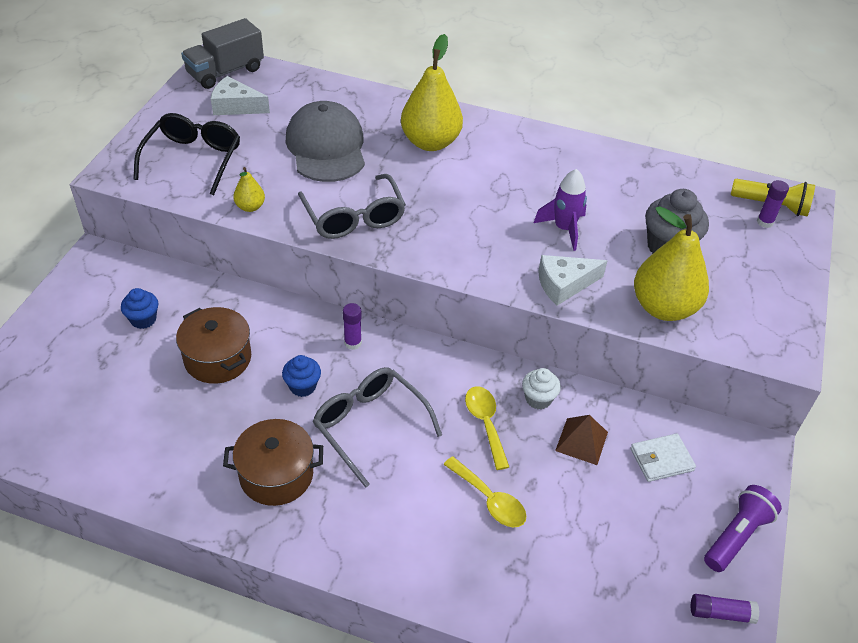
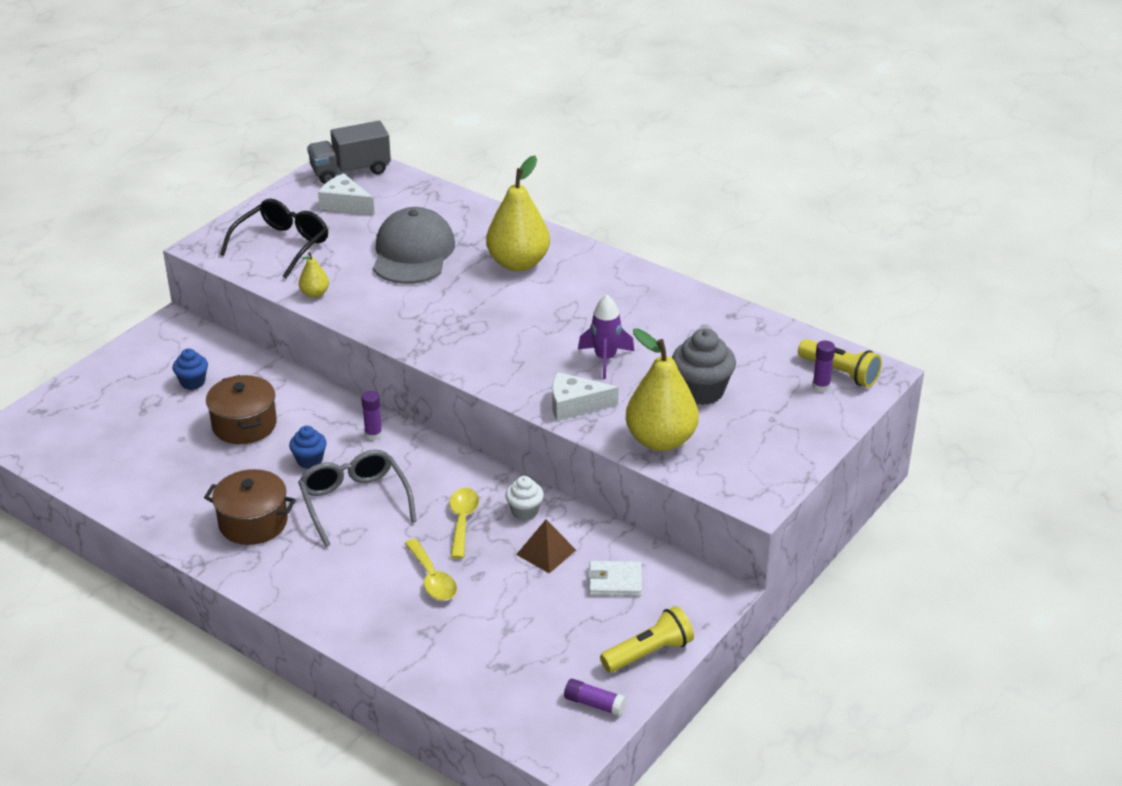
camera: 20 degrees right, 10 degrees down
grey glasses [298,174,406,239] -> none
purple flashlight [704,485,782,572] -> yellow flashlight [600,606,694,673]

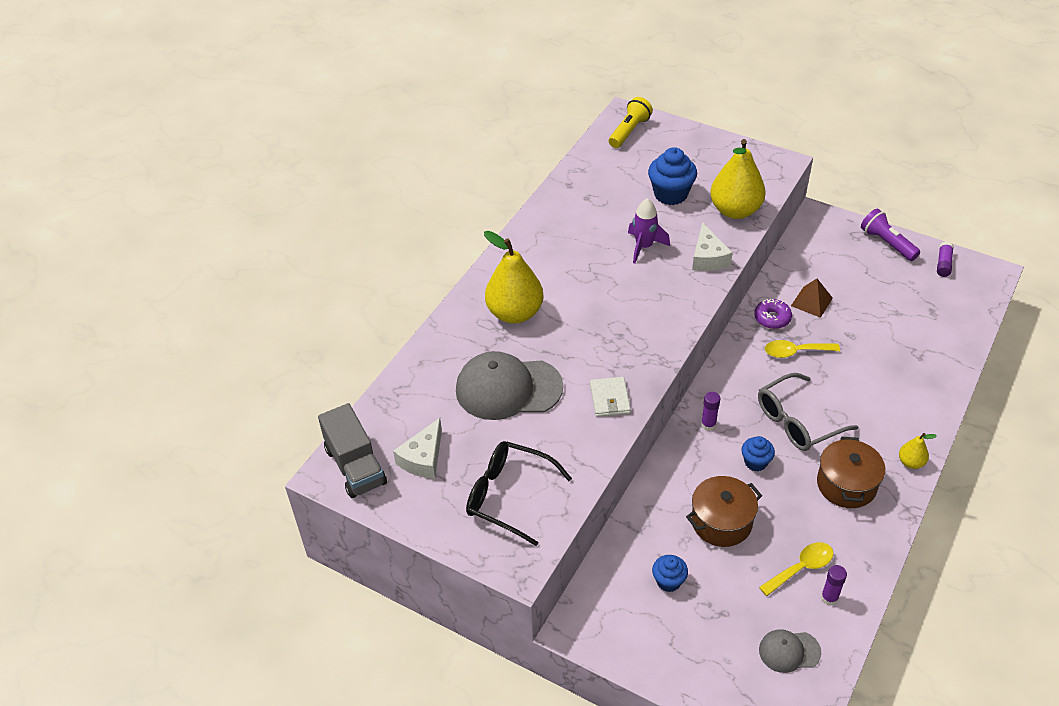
camera: 95 degrees left, 10 degrees up
yellow pear [299,252,329,298] -> yellow pear moved to [899,433,937,469]
yellow spoon [404,539,457,601] -> yellow spoon moved to [759,542,834,596]
white cupcake [505,476,544,520] -> purple donut [754,299,792,329]
white wallet [588,561,642,596] -> white wallet moved to [590,377,631,417]
yellow flashlight [600,606,694,673] -> purple flashlight [861,209,920,261]
grey cupcake [672,329,736,405] -> blue cupcake [648,147,697,205]
purple glue stick [812,340,835,392] -> purple glue stick moved to [821,565,847,606]
none -> grey cap [759,629,821,673]

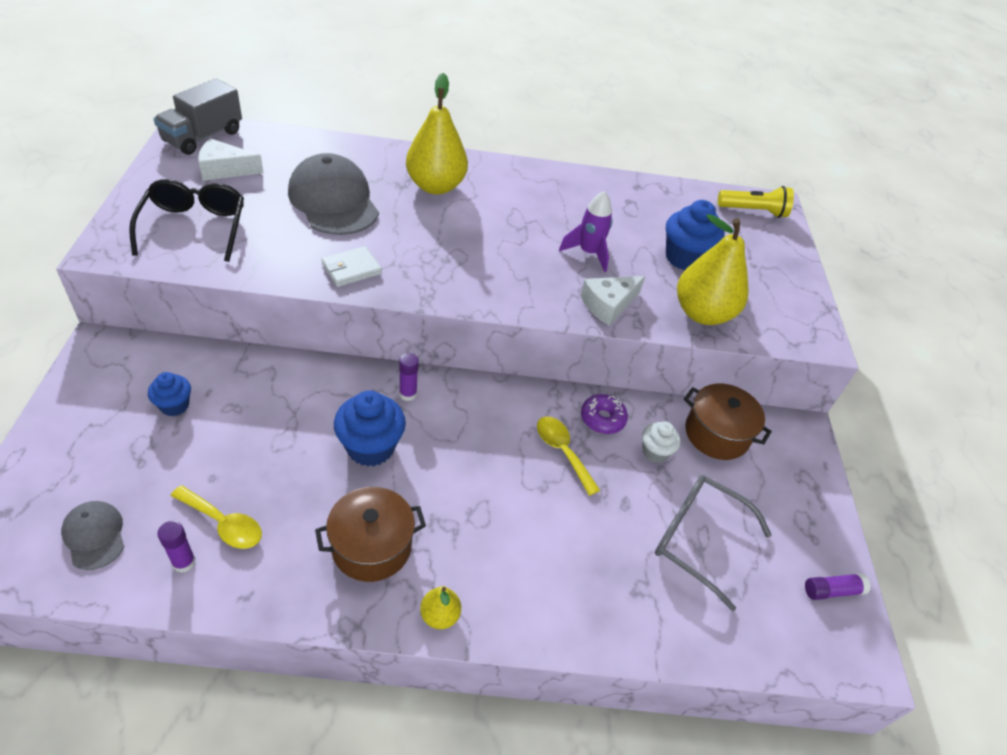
camera: 55 degrees right, 0 degrees up
brown pot [686,476,762,547] -> brown pot moved to [684,383,772,460]
blue cupcake [741,436,775,471] -> blue cupcake [334,390,406,466], size x1.71
grey glasses [758,373,858,451] -> grey glasses moved to [655,475,772,611]
brown pyramid [791,279,833,318] -> white cupcake [642,421,680,463]
purple flashlight [861,209,920,261] -> none

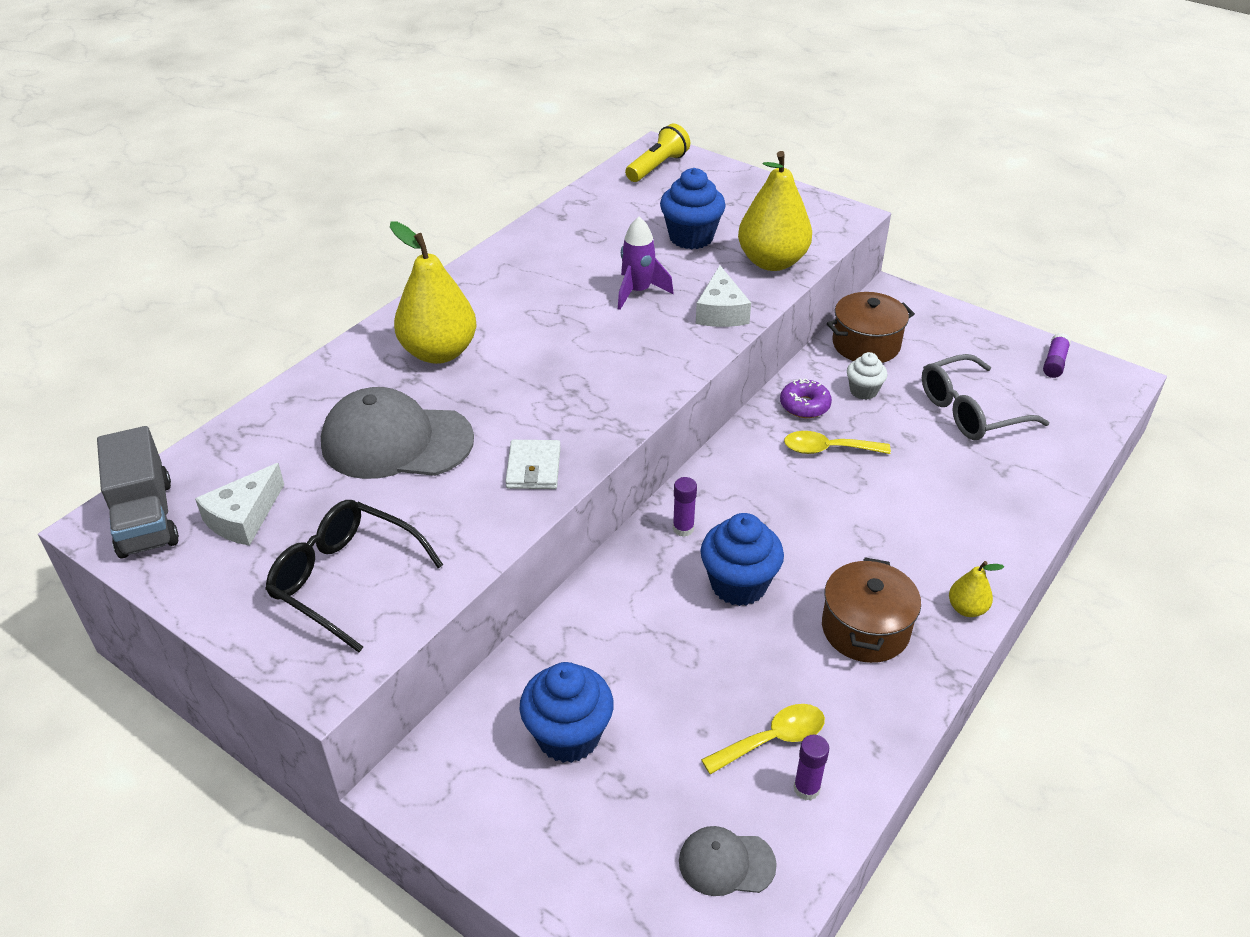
camera: 50 degrees left, 5 degrees down
blue cupcake [148,372,191,416] -> blue cupcake [519,662,614,763], size x1.71

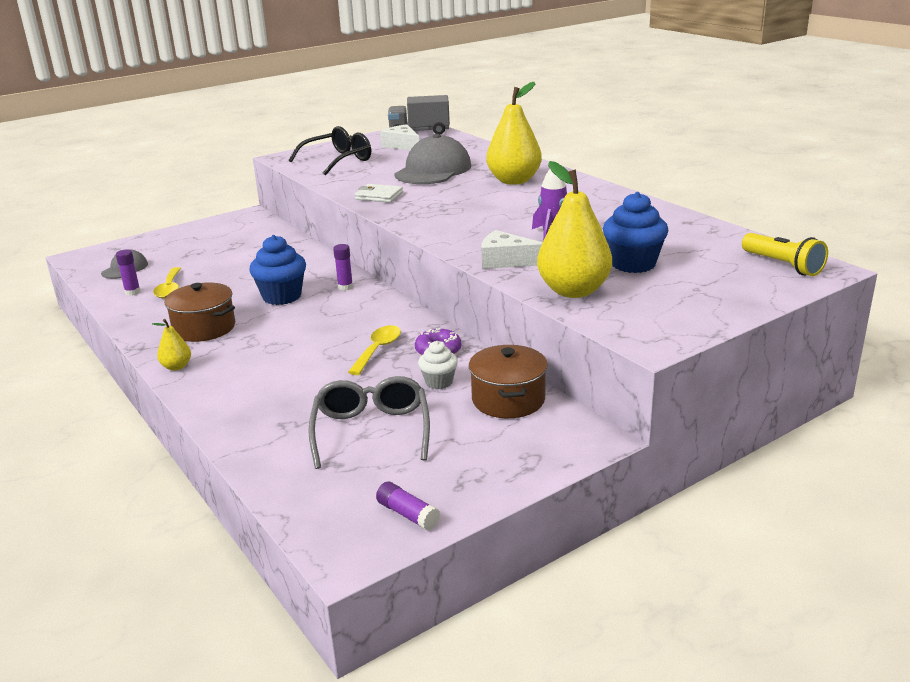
camera: 110 degrees right, 15 degrees down
blue cupcake [519,662,614,763] -> none

